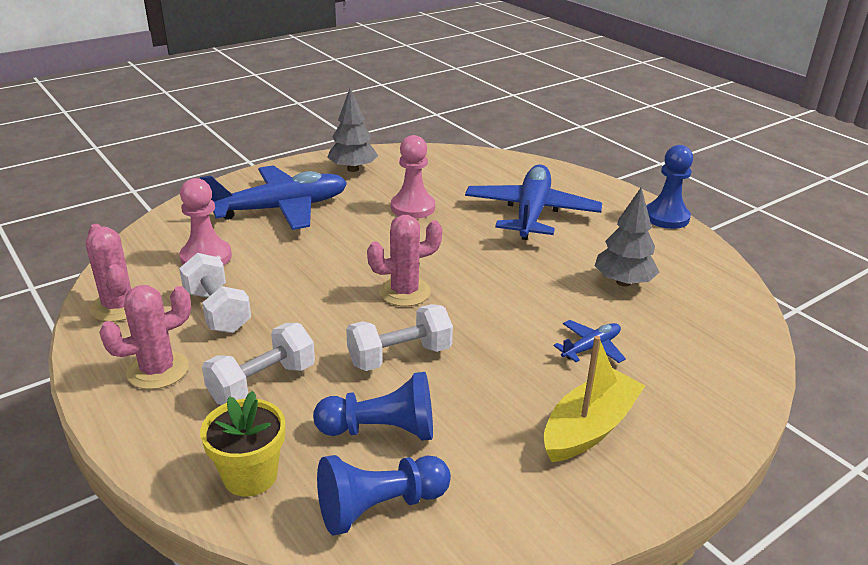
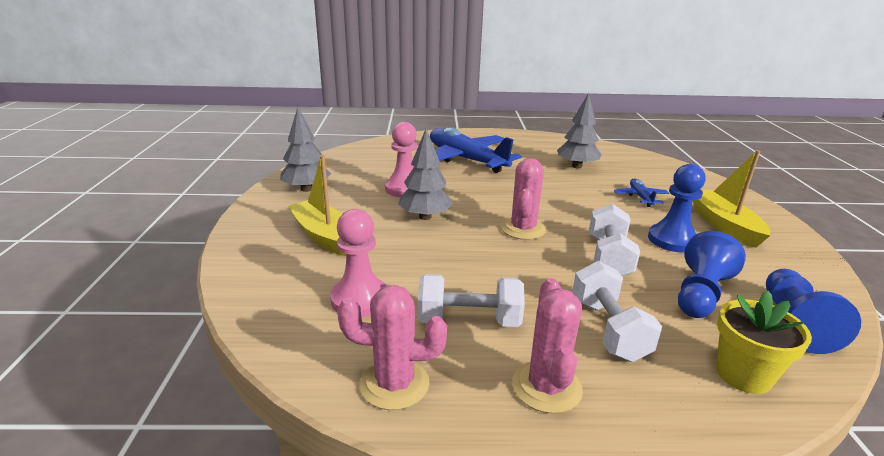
camera: 55 degrees left, 5 degrees down
blue plane [200,165,347,230] -> yellow boat [288,155,346,256]
blue pawn [646,145,693,229] -> blue pawn moved to [648,164,706,252]
none -> grey tree [398,129,453,220]

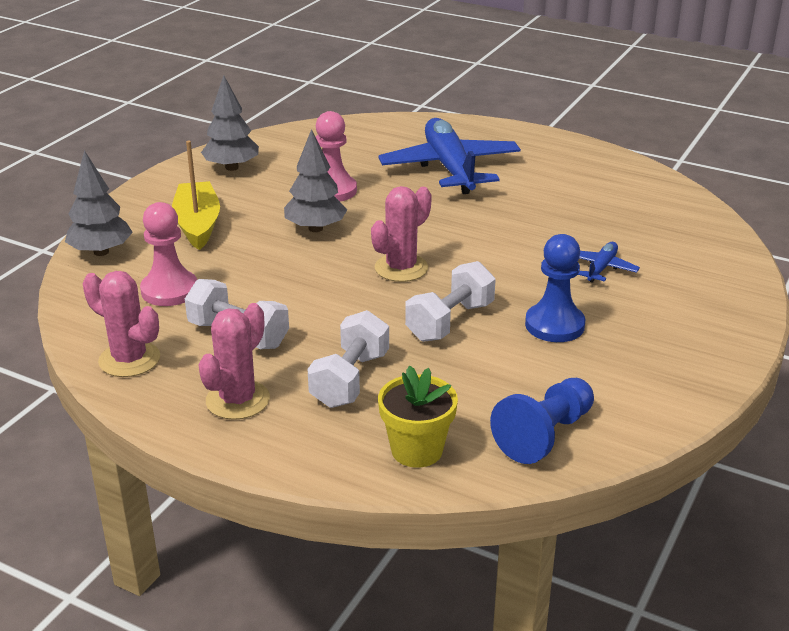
camera: 30 degrees right, 5 degrees up
grey tree [557,93,601,169] -> grey tree moved to [65,150,133,256]
blue pawn [678,231,746,318] -> none
yellow boat [693,150,771,248] -> none

